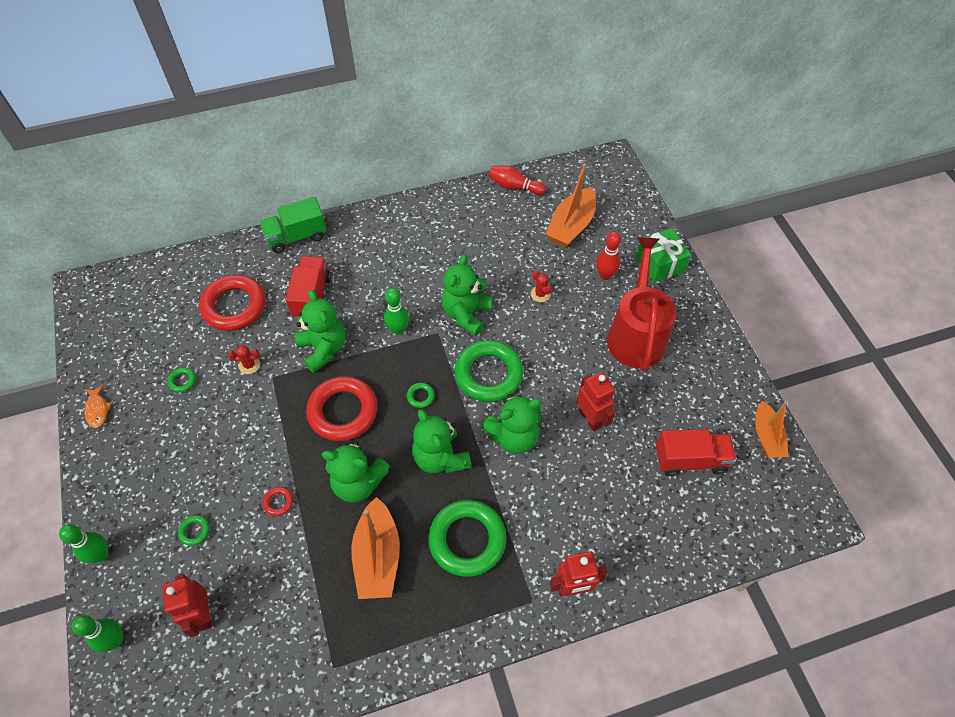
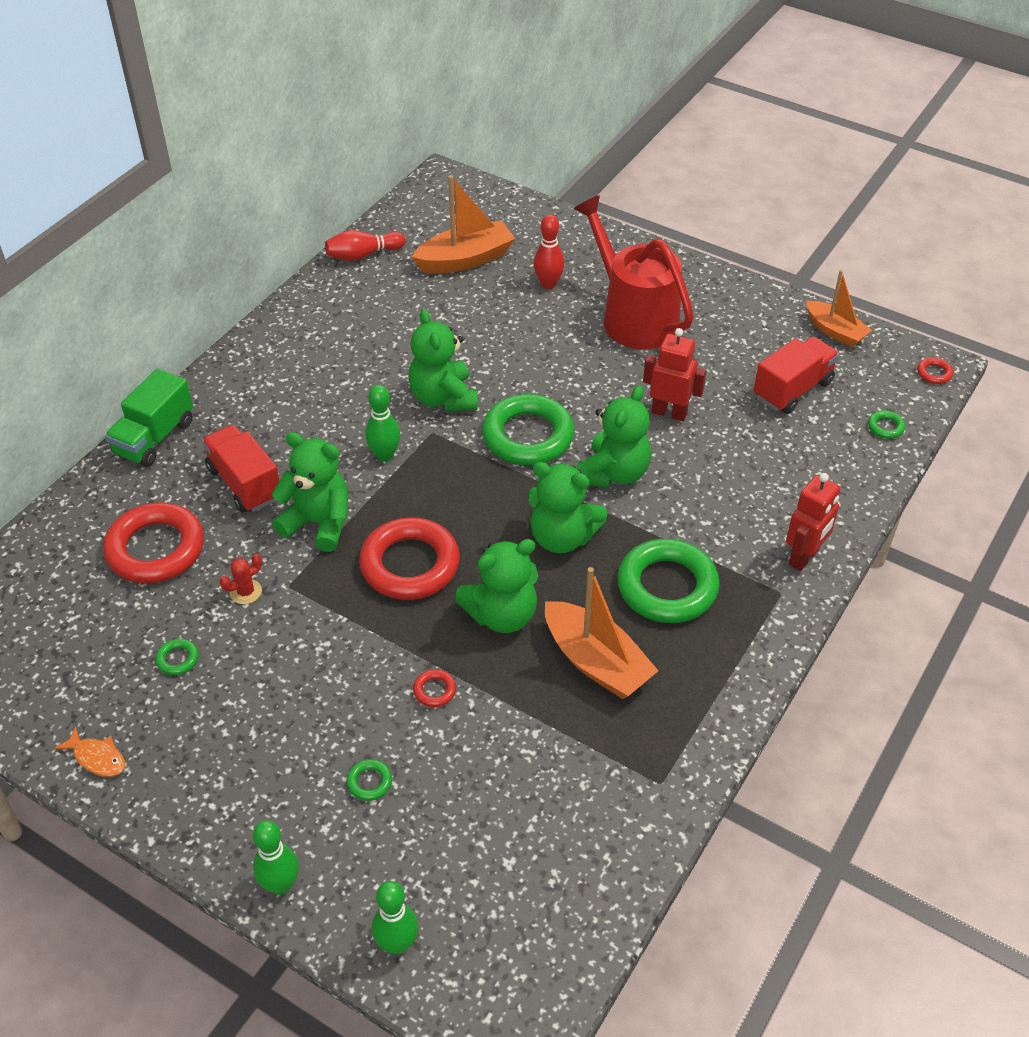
camera: 40 degrees left, 10 degrees down
red robot [162,574,212,637] -> none
green ring [407,383,435,408] -> green ring moved to [868,410,905,439]
red cactus [531,271,552,302] -> none
orange boat [546,163,596,248] -> orange boat turned 105 degrees counterclockwise [412,175,515,273]
green gift [636,228,691,283] -> none
none -> red ring [917,358,953,384]

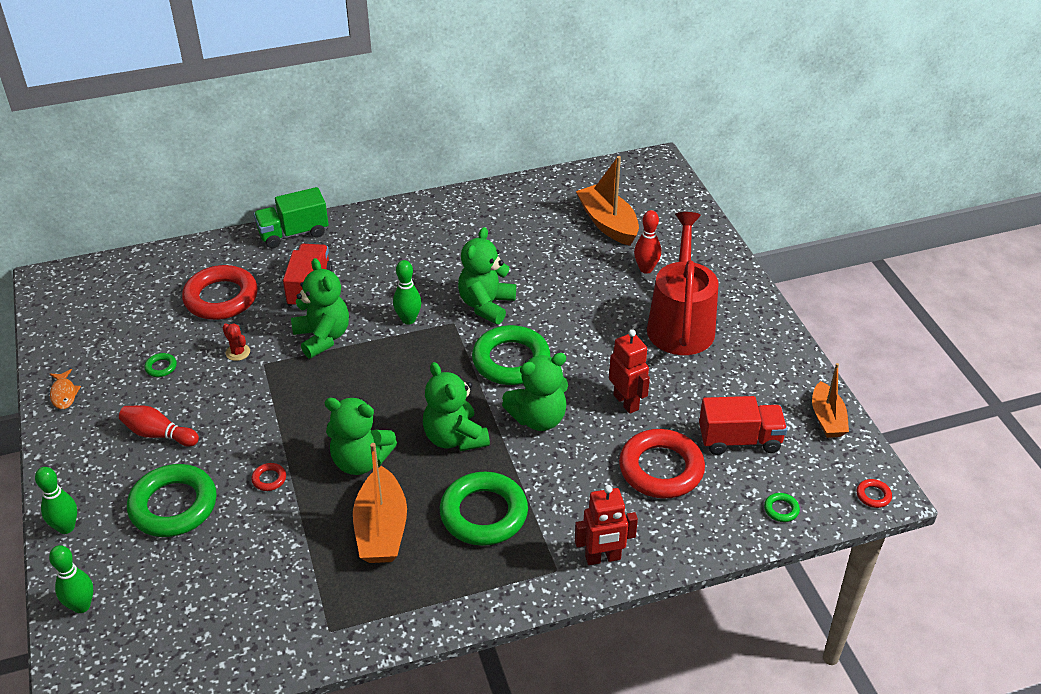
camera: 40 degrees right, 5 degrees down
red cactus [220,554,262,604] -> red cactus turned 45 degrees clockwise [222,323,250,361]
red bowling pin [325,230,406,261] -> red bowling pin moved to [119,405,199,446]
green ring [346,759,392,801] -> green ring [127,464,217,537], size x2.49
red ring [359,517,460,600] -> red ring moved to [619,429,705,498]
orange boat [412,175,515,273] -> orange boat turned 135 degrees counterclockwise [576,156,639,246]

